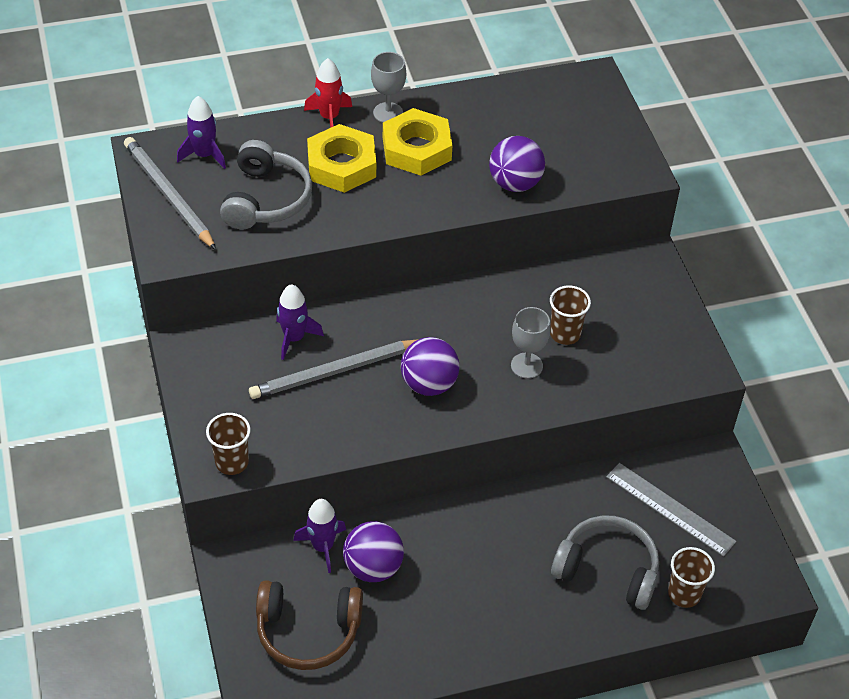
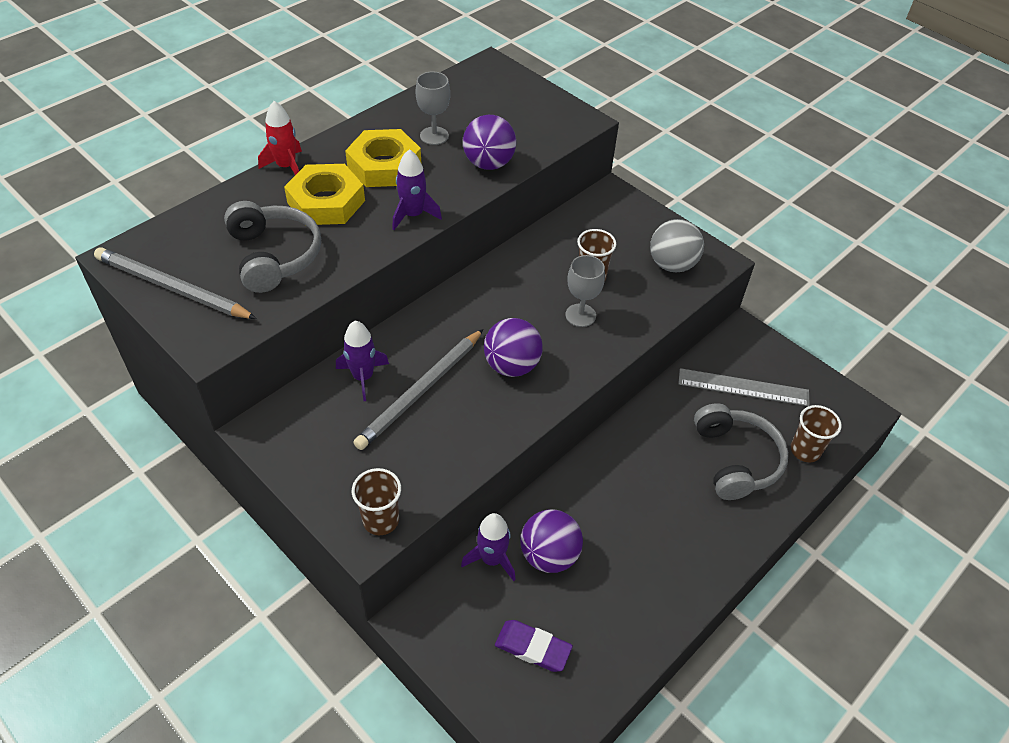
camera: 30 degrees left, 0 degrees up
purple rocket [177,96,226,169] -> purple rocket moved to [392,149,442,230]
brown headphones [256,580,363,670] -> purple eraser [495,620,573,672]
grey goblet [371,52,406,123] -> grey goblet moved to [416,72,450,145]
grey headphones [551,516,659,610] -> grey headphones turned 90 degrees clockwise [694,403,789,500]
none -> grey ball [650,219,704,272]

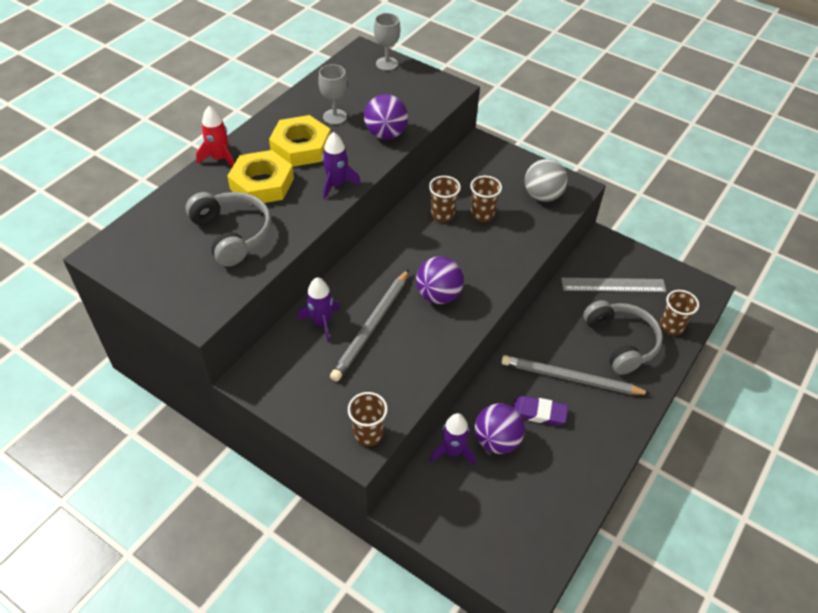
camera: 10 degrees left, 0 degrees up
grey pencil [94,247,257,319] -> grey pencil moved to [501,355,651,395]
purple eraser [495,620,573,672] -> purple eraser moved to [513,396,568,425]
grey goblet [565,255,605,327] -> grey goblet moved to [374,13,400,71]
none -> brown cup [429,176,461,222]

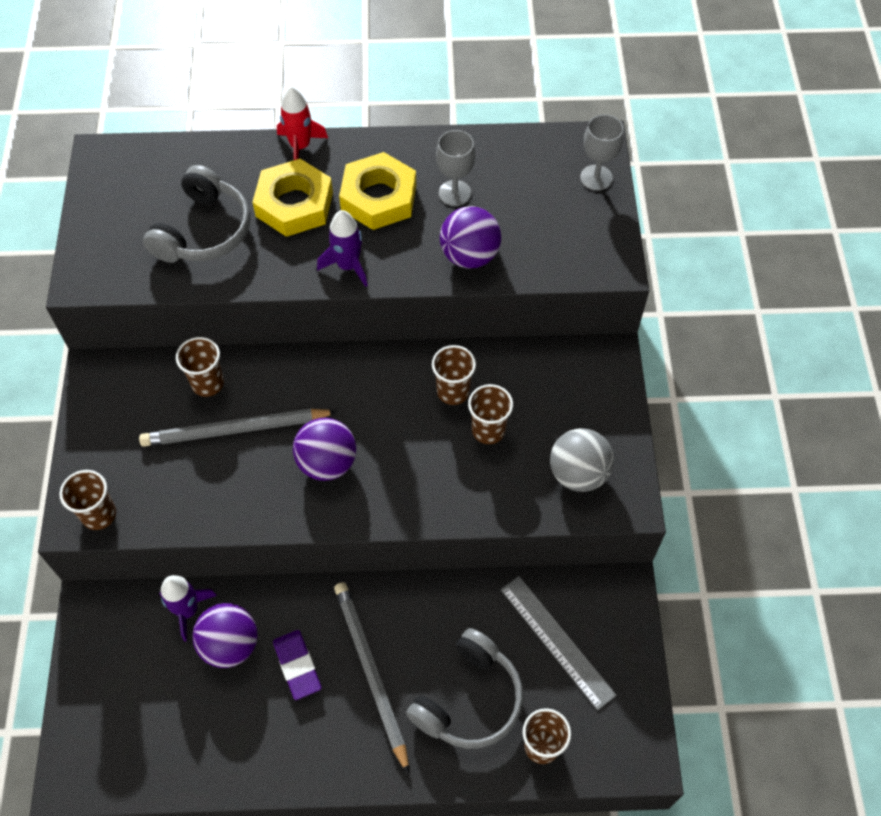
camera: 55 degrees right, 10 degrees up
purple rocket [297,277,340,342] -> brown cup [176,337,224,397]

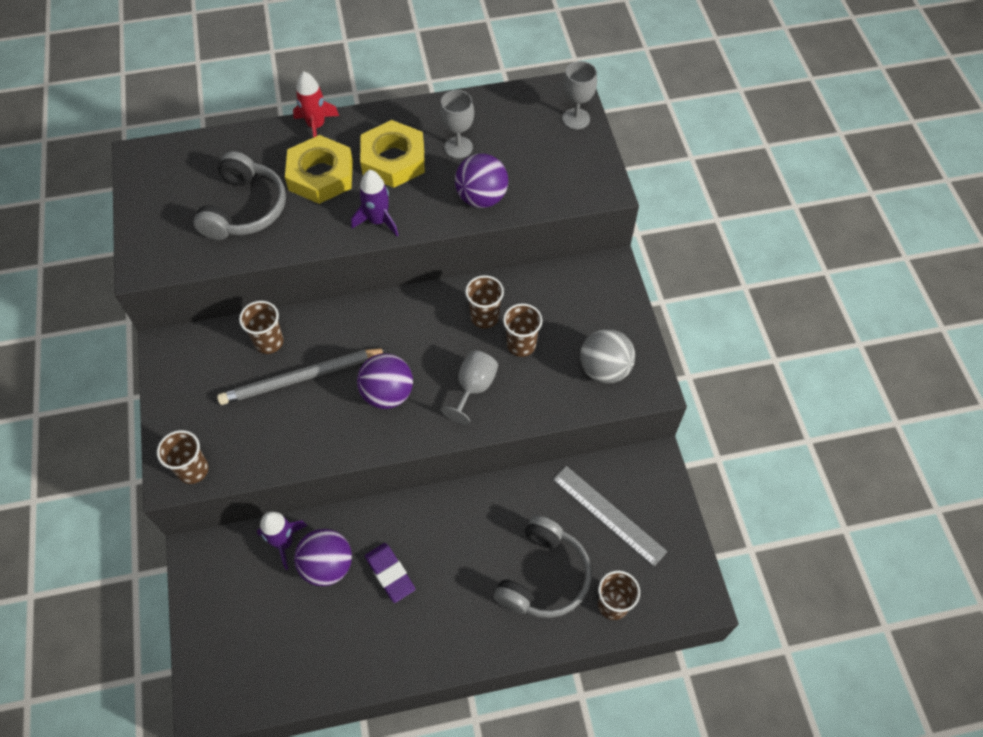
camera: 10 degrees left, 0 degrees up
grey pencil [334,582,409,774] -> none
none -> grey goblet [441,350,498,425]

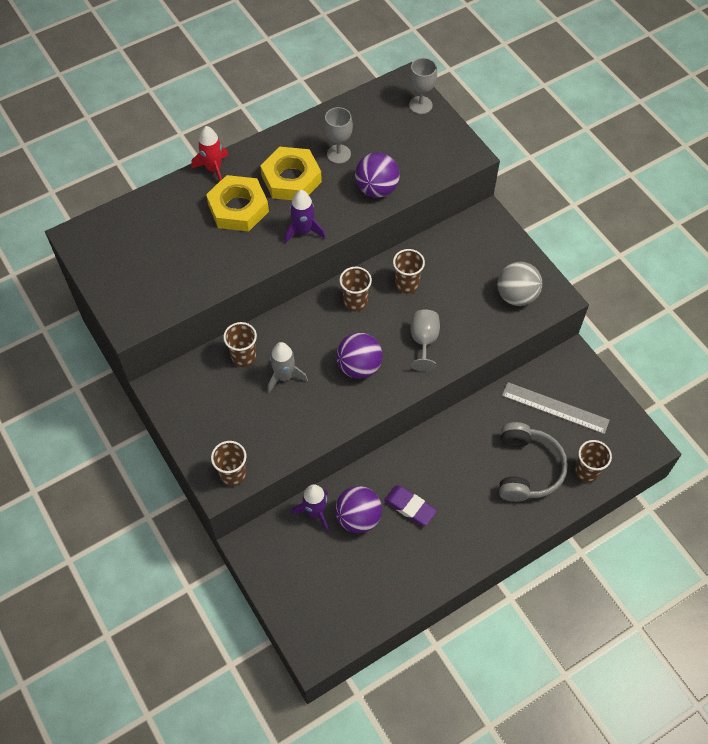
camera: 20 degrees left, 0 degrees up
grey headphones [193,151,286,240] -> none
grey pencil [217,348,388,405] -> grey rocket [268,342,308,393]
brown cup [503,303,542,357] -> brown cup moved to [339,267,372,311]

